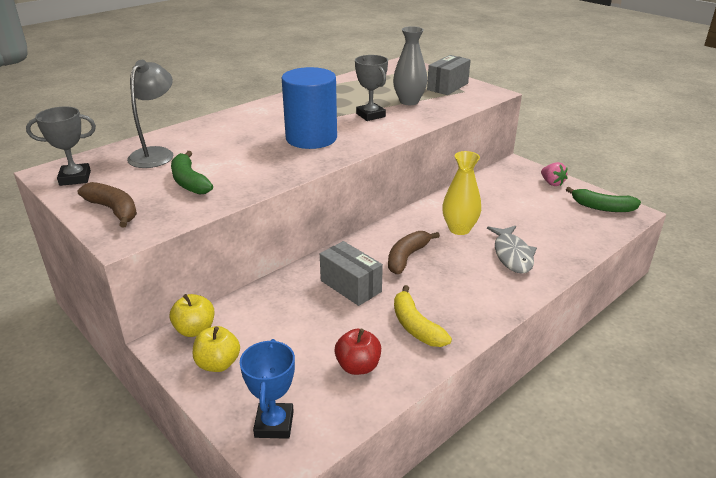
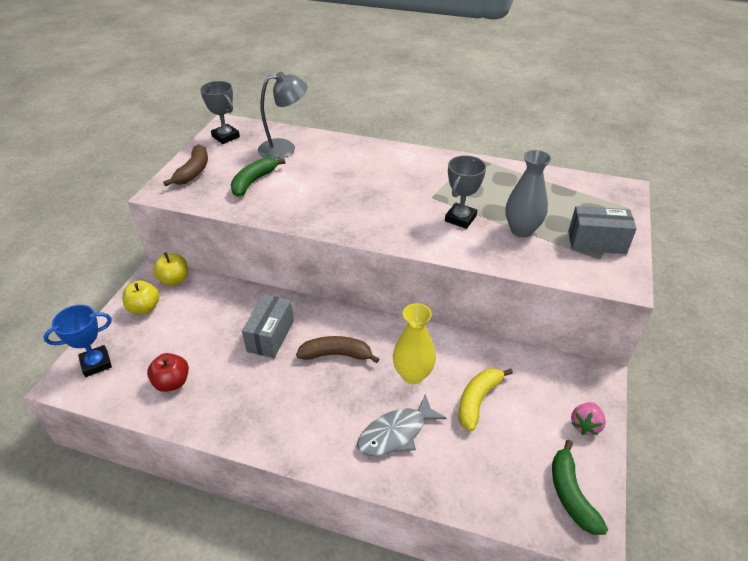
camera: 60 degrees right, 10 degrees up
blue cylinder [282,67,337,149] -> none
yellow banana [394,285,452,347] -> yellow banana moved to [459,368,513,431]

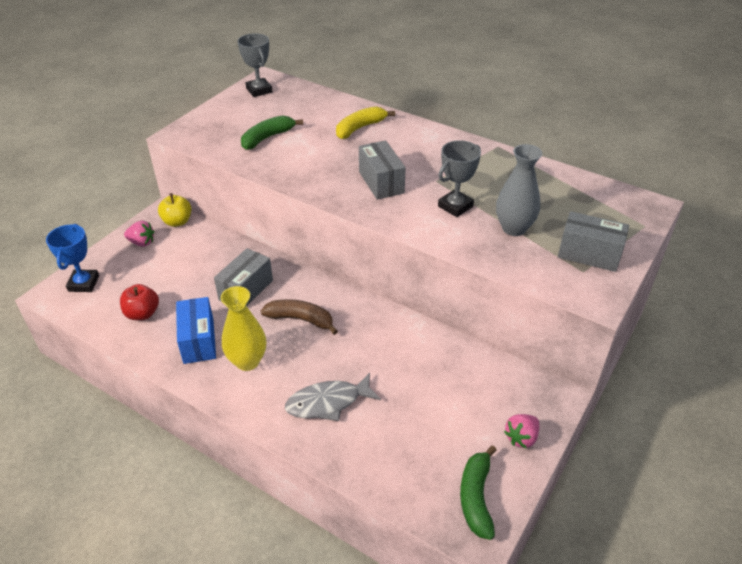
camera: 15 degrees right, 0 degrees up
blue trophy [43,305,112,377] -> blue trophy turned 75 degrees counterclockwise [46,224,99,292]
yellow apple [122,280,159,314] -> pink strawberry [124,221,155,247]
brown banana [163,144,208,186] -> none
grey lamp [258,72,307,159] -> none
yellow vase [393,303,436,384] -> yellow vase moved to [221,286,266,371]
yellow banana [459,368,513,431] -> yellow banana moved to [336,106,395,139]
none -> blue box [176,297,216,364]
none -> grey box [359,140,406,200]

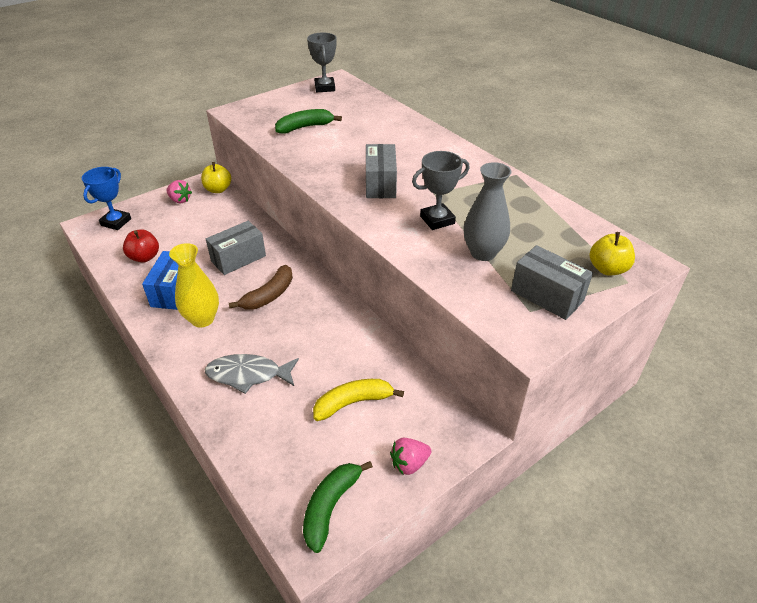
camera: 20 degrees right, 0 degrees up
brown banana [261,299,338,335] -> brown banana turned 90 degrees clockwise [229,265,293,310]
yellow banana [336,106,395,139] -> yellow banana moved to [313,379,404,421]
none -> yellow apple [590,232,635,276]

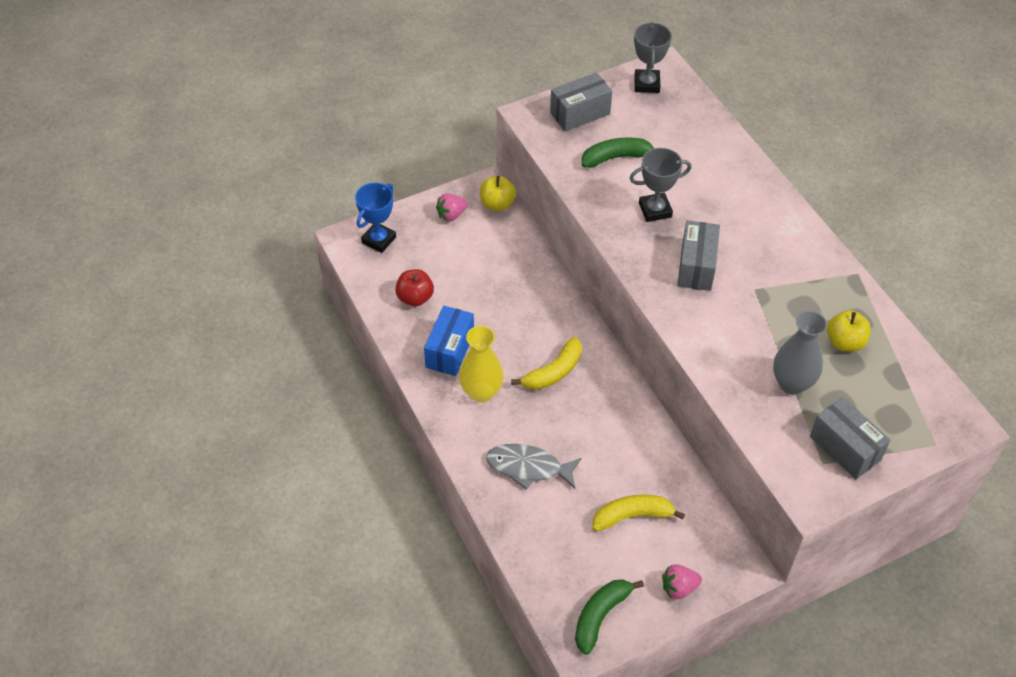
camera: 10 degrees right, 10 degrees up
pink strawberry [166,180,192,203] -> pink strawberry turned 105 degrees clockwise [436,193,468,222]
grey box [206,221,266,275] -> grey box moved to [550,72,612,131]
brown banana [229,265,293,310] -> yellow banana [511,337,582,390]
grey trophy [412,151,469,230] -> grey trophy moved to [630,148,691,222]
yellow apple [590,232,635,276] -> yellow apple moved to [827,310,871,352]

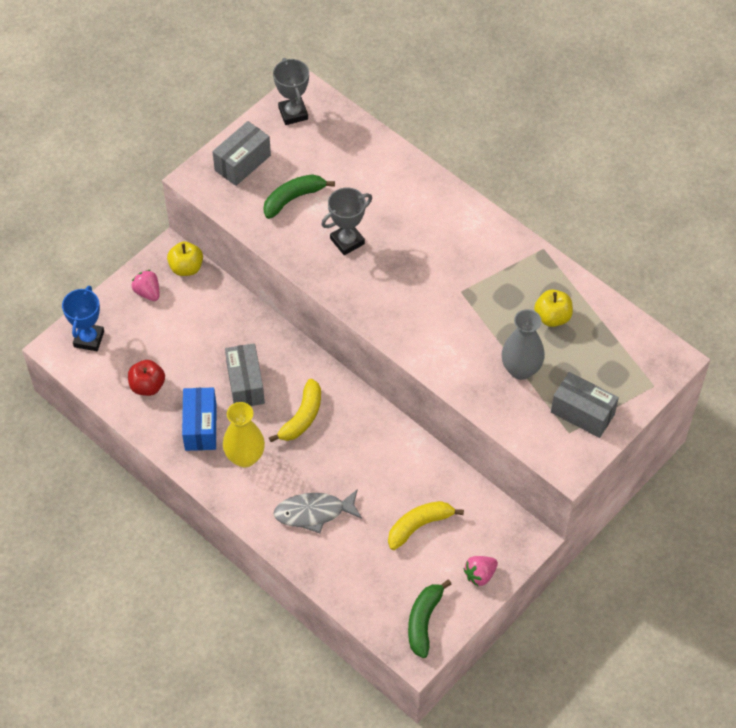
camera: 20 degrees left, 5 degrees up
pink strawberry [436,193,468,222] -> pink strawberry turned 105 degrees clockwise [132,270,159,301]
grey box [677,220,720,291] -> grey box moved to [225,343,265,406]

